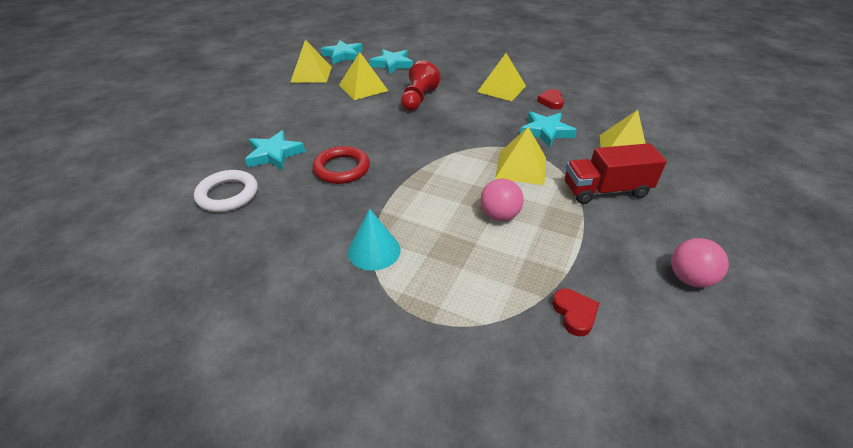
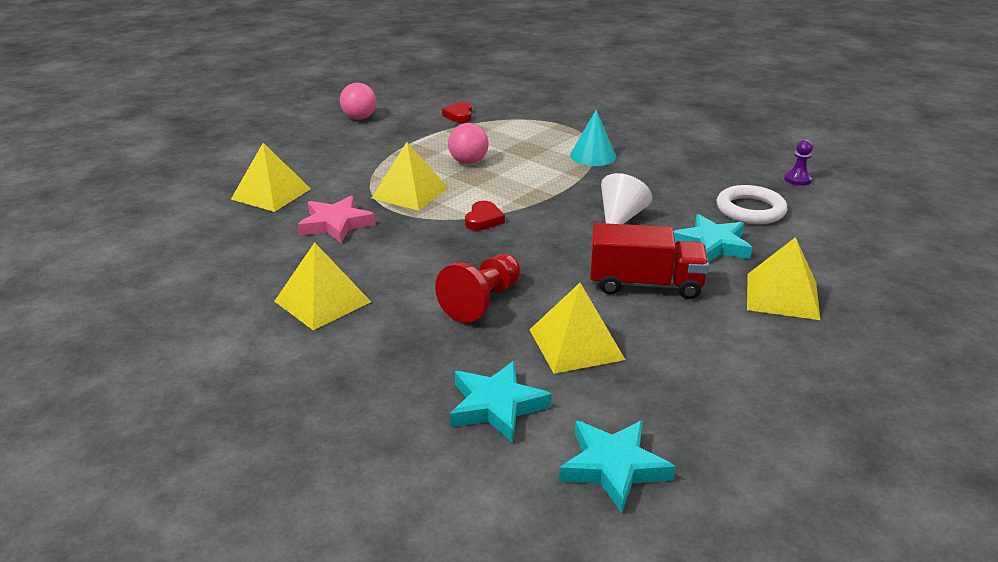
camera: 165 degrees left, 10 degrees down
yellow pyramid [290,39,332,83] -> yellow pyramid moved to [747,237,820,320]
red ring [313,146,370,184] -> white cone [601,173,652,224]
turquoise star [520,112,577,148] -> pink star [297,196,375,243]
red heart [537,89,564,109] -> red heart moved to [465,201,505,231]
red truck [565,143,667,204] -> red truck moved to [590,223,709,299]
none -> purple pawn [784,139,813,186]

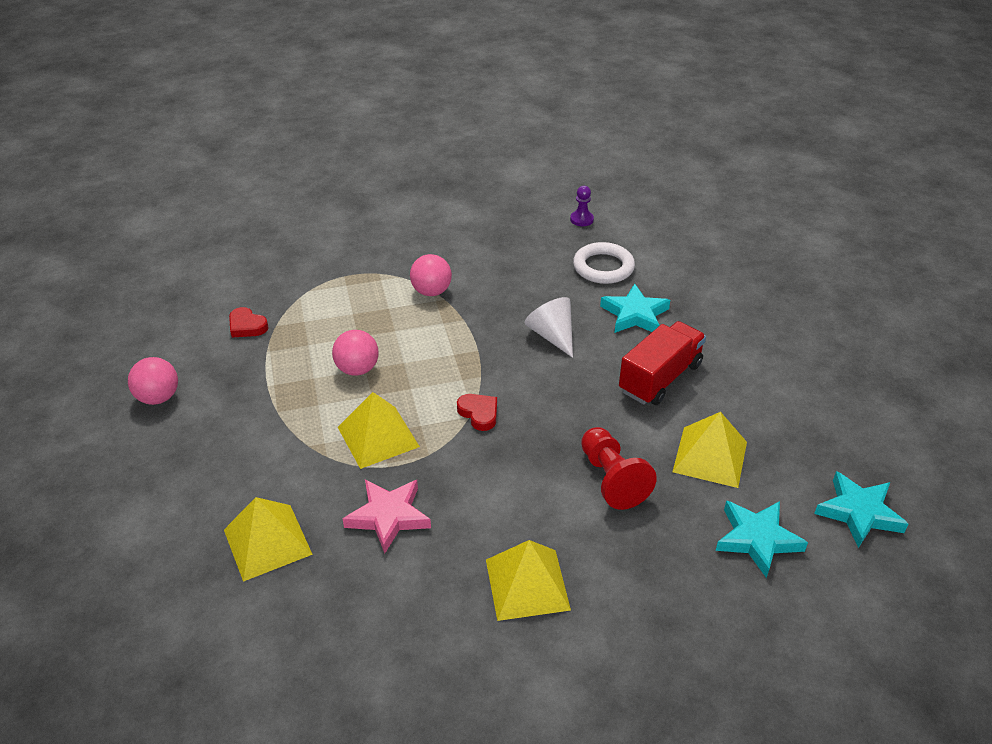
camera: 55 degrees left, 10 degrees up
turquoise cone [570,110,616,166] -> pink ball [410,254,452,296]
yellow pyramid [747,237,820,320] -> none

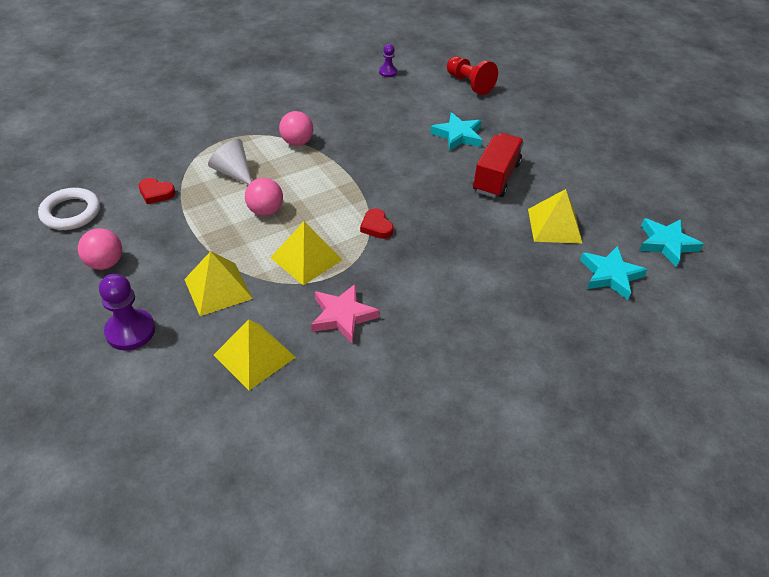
camera: 20 degrees left, 5 degrees up
red heart [457,394,497,431] -> red heart turned 150 degrees counterclockwise [360,208,394,239]
yellow pyramid [486,540,571,621] -> yellow pyramid moved to [184,251,253,316]
white cone [525,297,573,358] -> white cone moved to [208,139,252,185]
white ring [573,242,635,284] -> white ring moved to [38,188,100,230]
red pawn [581,427,657,510] -> red pawn moved to [447,56,498,95]
none -> purple pawn [99,274,155,350]

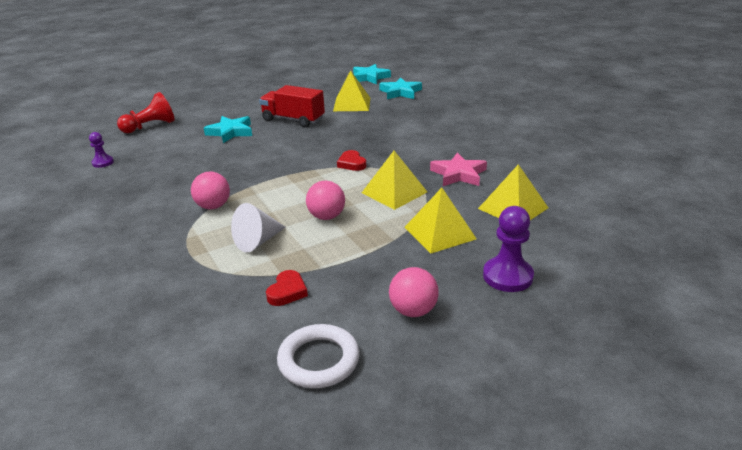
camera: 85 degrees left, 15 degrees down
red heart [360,208,394,239] -> red heart turned 90 degrees clockwise [337,150,366,171]

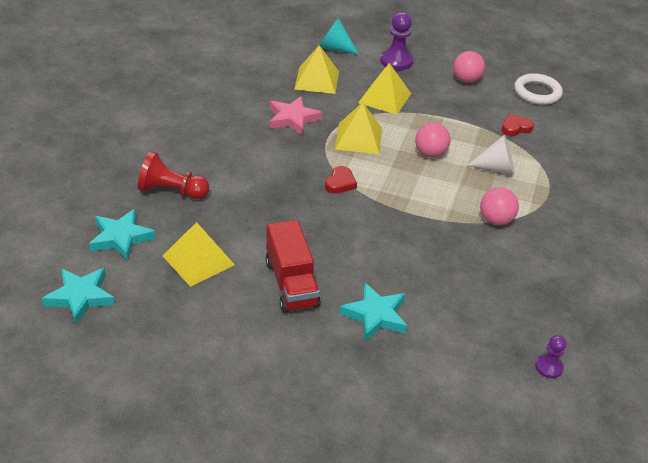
camera: 135 degrees left, 10 degrees up
red pawn [117,92,175,133] -> red pawn moved to [138,151,209,199]
none -> turquoise cone [320,18,359,55]

